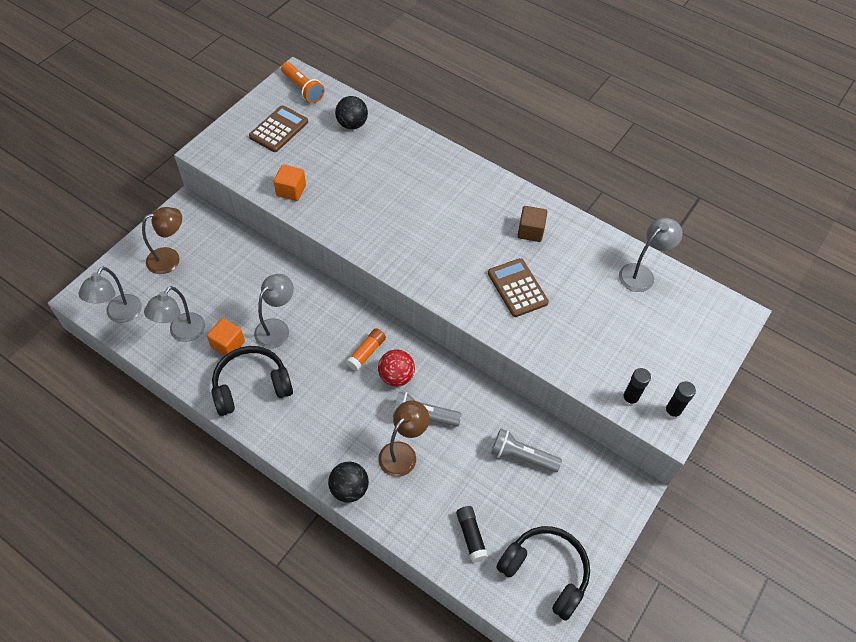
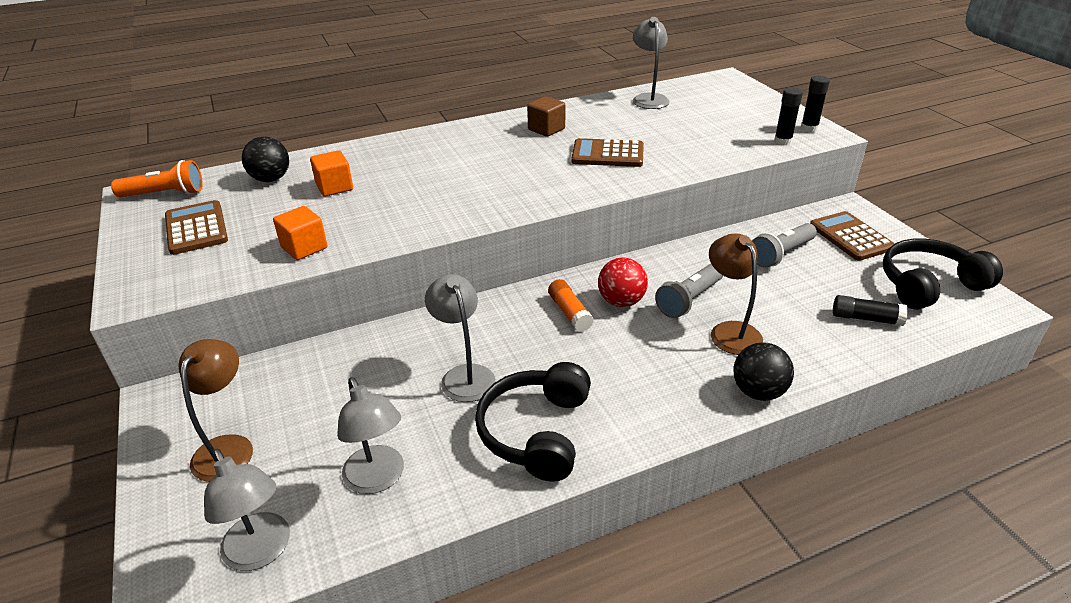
camera: 55 degrees left, 20 degrees down
orange cube [207,318,245,356] -> orange cube moved to [310,150,353,197]
none -> brown calculator [810,211,894,261]

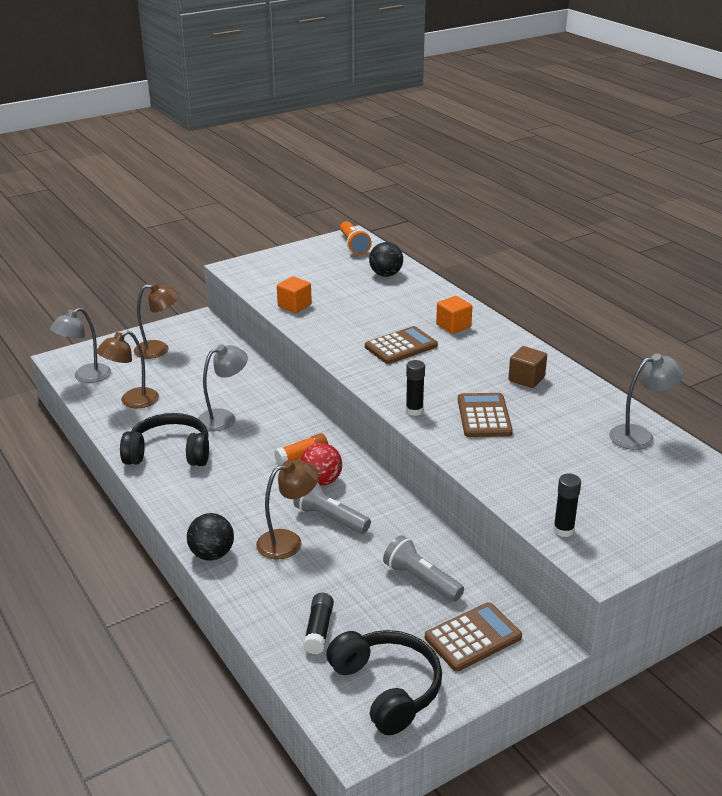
camera: 80 degrees right, 5 degrees down
brown calculator [165,200,228,255] -> brown calculator moved to [365,326,438,364]
orange cube [310,150,353,197] -> orange cube moved to [436,296,472,334]
grey lamp [337,377,404,494] -> brown lamp [96,331,159,408]
black glue stick [801,76,830,132] -> black glue stick moved to [406,360,425,416]

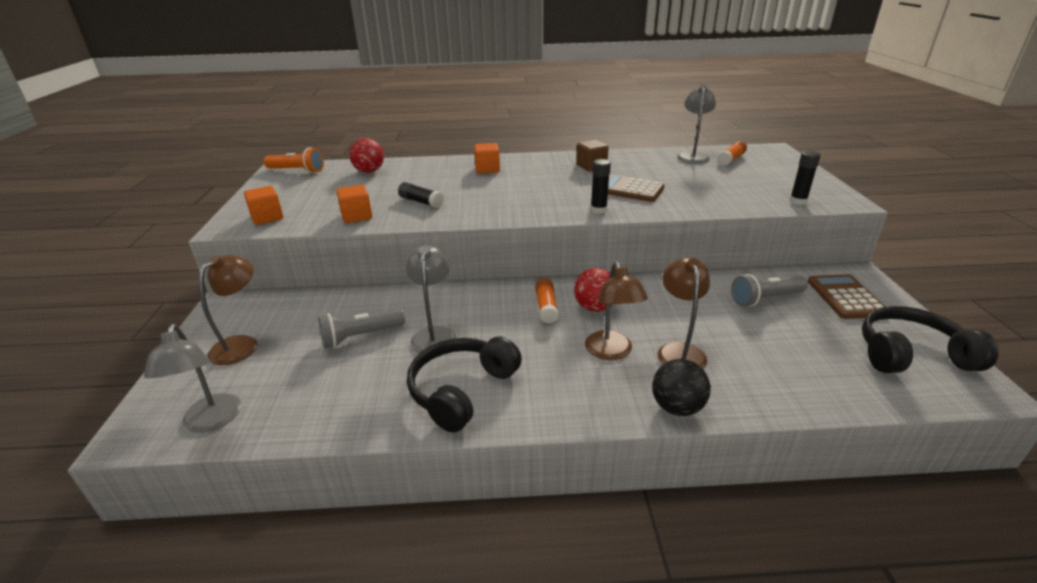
camera: 60 degrees left, 0 degrees up
brown lamp [96,331,159,408] -> brown lamp moved to [585,261,648,360]
grey flashlight [293,482,371,534] -> grey flashlight moved to [318,308,405,348]
black glue stick [303,593,334,654] -> black glue stick moved to [398,182,444,208]
brown calculator [365,326,438,364] -> none
black ball [369,242,403,277] -> red ball [349,138,384,173]
none -> orange cube [244,186,283,225]
none -> orange glue stick [718,141,747,166]

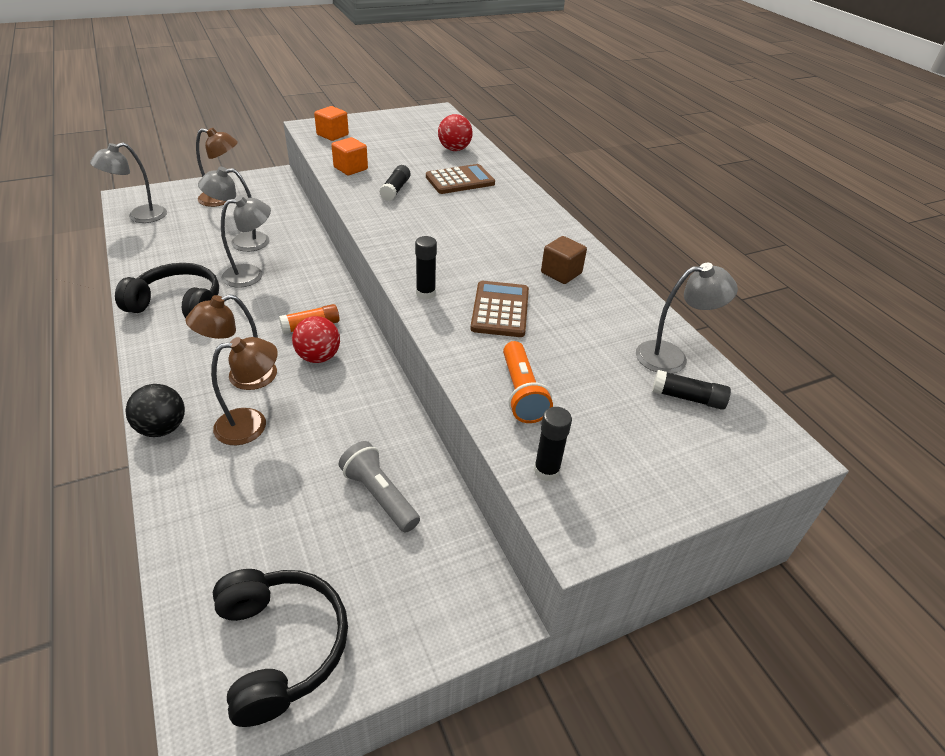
camera: 65 degrees right, 10 degrees up
orange flashlight [264,147,324,173] -> orange flashlight moved to [503,341,553,423]
grey flashlight [318,308,405,348] -> grey lamp [198,167,270,252]
orange cube [474,143,500,173] -> none
orange glue stick [718,141,747,166] -> black glue stick [652,370,731,410]
brown calculator [808,274,885,319] -> brown calculator moved to [426,164,495,194]

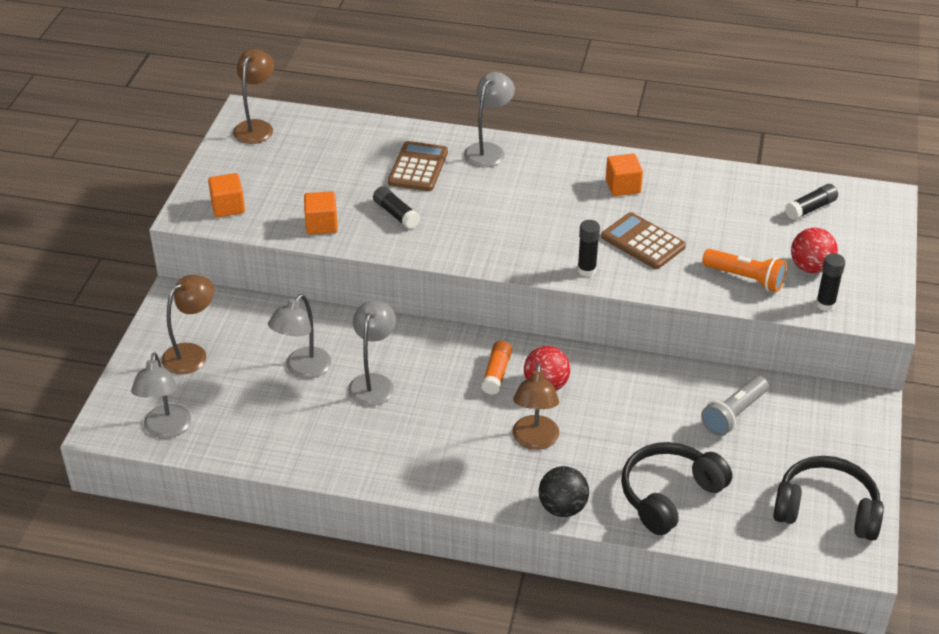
camera: 50 degrees left, 0 degrees up
black headphones [115,263,219,319] -> black headphones moved to [621,442,732,535]
brown lamp [211,337,278,445] -> brown lamp moved to [233,49,274,144]
grey flashlight [339,441,420,533] -> grey flashlight turned 45 degrees counterclockwise [701,376,769,436]
red ball [438,114,473,151] -> red ball moved to [791,228,838,273]
brown cube [541,236,587,284] -> orange cube [606,153,643,196]
grey lamp [636,263,738,374] -> grey lamp moved to [464,72,515,167]

